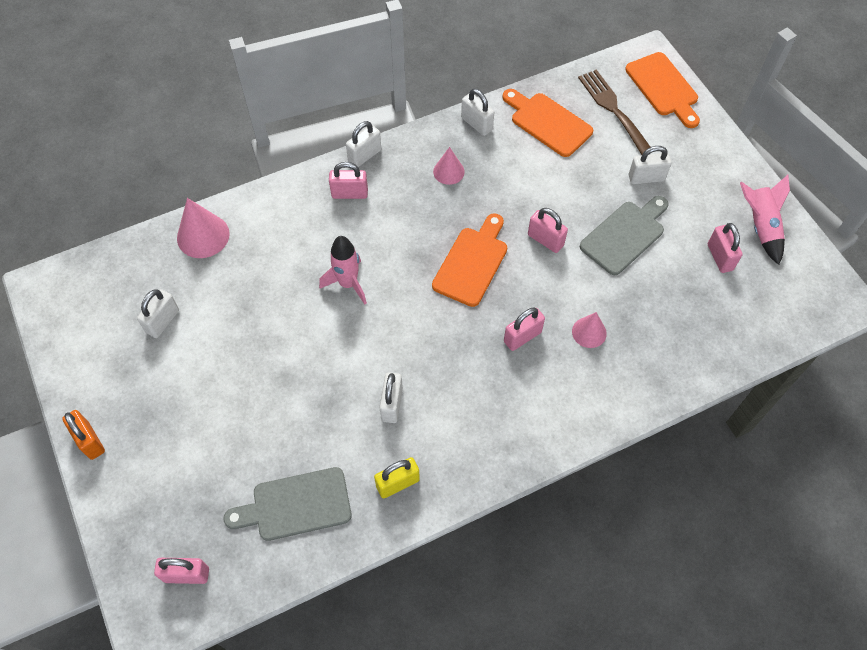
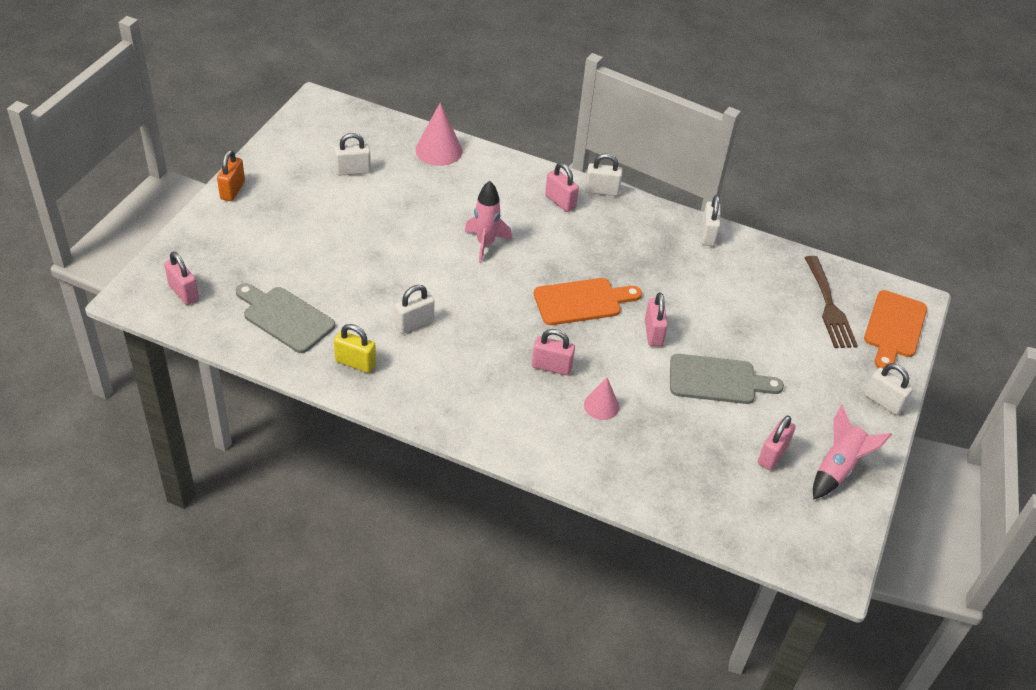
camera: 45 degrees right, 15 degrees down
pink cone [433,147,465,185] -> none
orange cutting board [502,89,593,157] -> none
brown fork [578,69,650,155] -> brown fork turned 150 degrees clockwise [805,256,858,348]
white padlock [629,146,671,184] -> white padlock moved to [865,363,913,415]

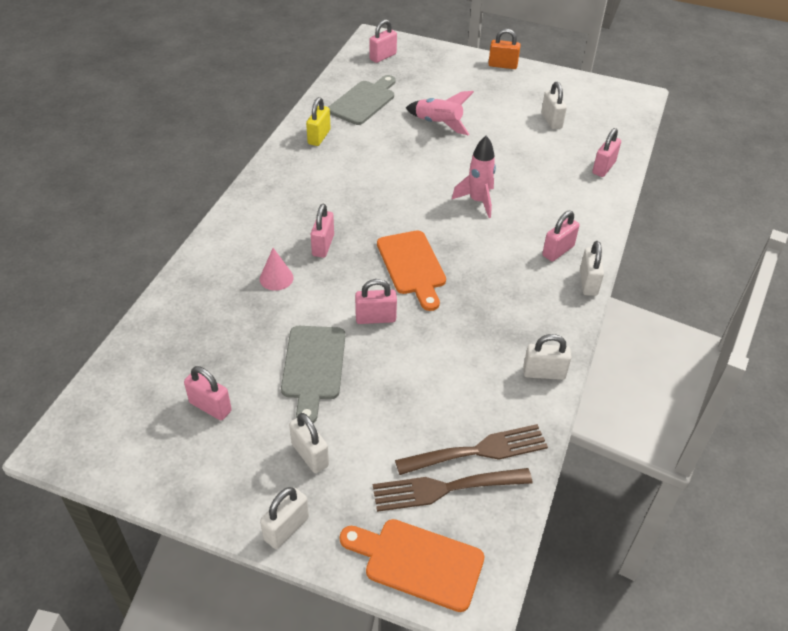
camera: 90 degrees right, 0 degrees up
white padlock [395,285,435,334] -> white padlock moved to [289,413,329,473]
pink cone [415,103,463,166] -> pink padlock [592,128,621,177]
pink rocket [813,405,892,500] -> pink rocket moved to [406,91,474,135]
none -> brown fork [395,424,548,475]

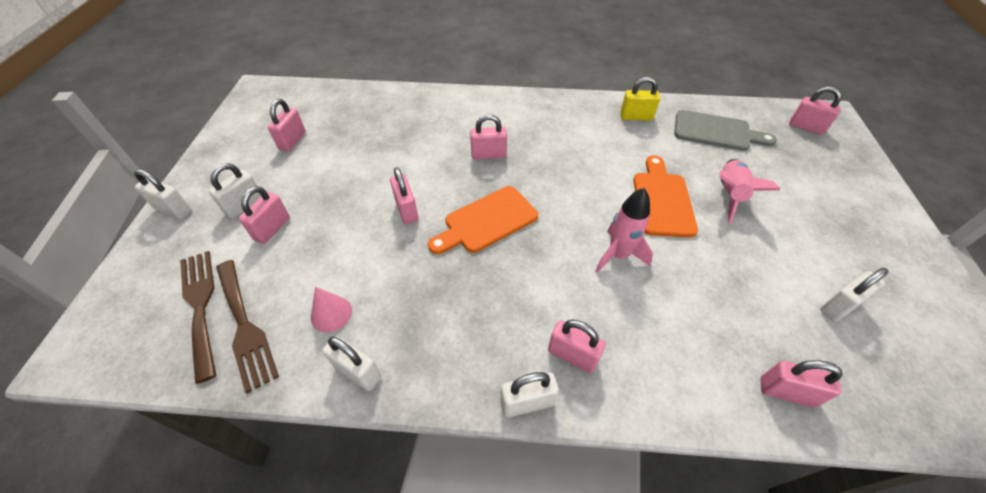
camera: 75 degrees right, 5 degrees up
pink cone [260,248,294,291] -> pink cone moved to [311,287,352,332]
grey cutting board [281,326,345,424] -> none
orange cutting board [340,519,484,612] -> orange cutting board moved to [633,155,698,237]
orange padlock [488,29,521,69] -> none
white padlock [523,334,571,380] -> white padlock turned 45 degrees counterclockwise [322,336,381,391]
none -> pink padlock [239,186,290,244]

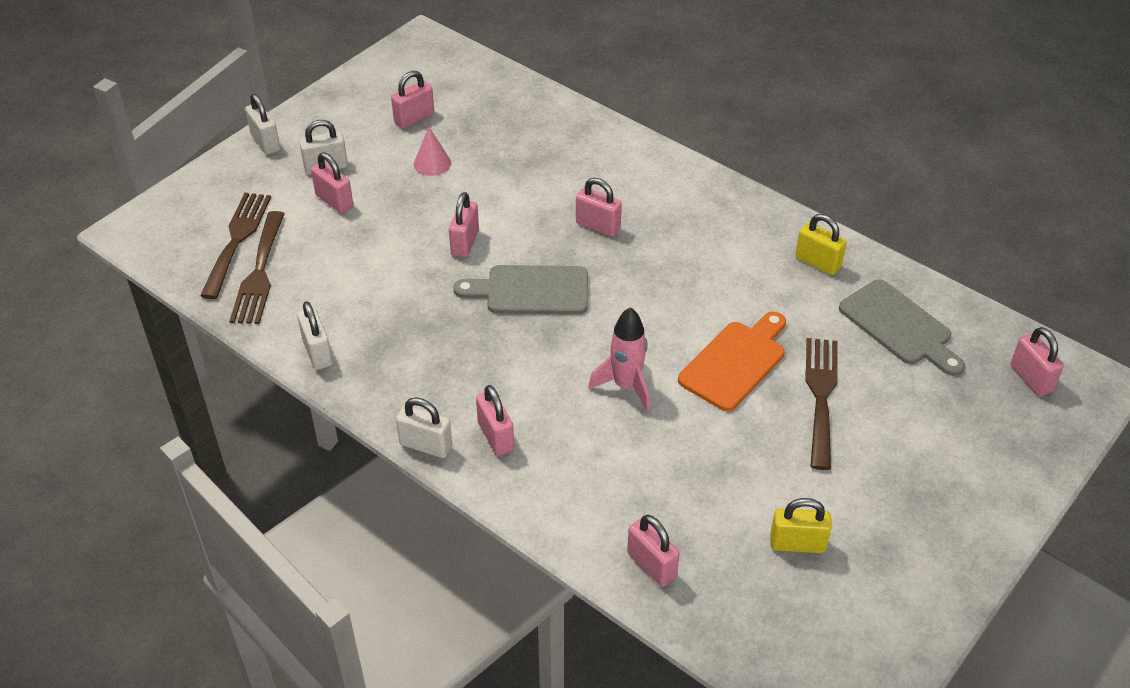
camera: 35 degrees right, 5 degrees down
pink padlock [239,186,290,244] -> pink padlock turned 75 degrees clockwise [311,152,353,214]
pink cone [311,287,352,332] -> pink cone moved to [414,127,451,176]
orange cutting board [428,186,538,254] -> grey cutting board [453,265,588,315]
pink rocket [719,159,780,224] -> brown fork [805,338,838,470]
white padlock [820,268,888,321] -> yellow padlock [770,498,832,553]

